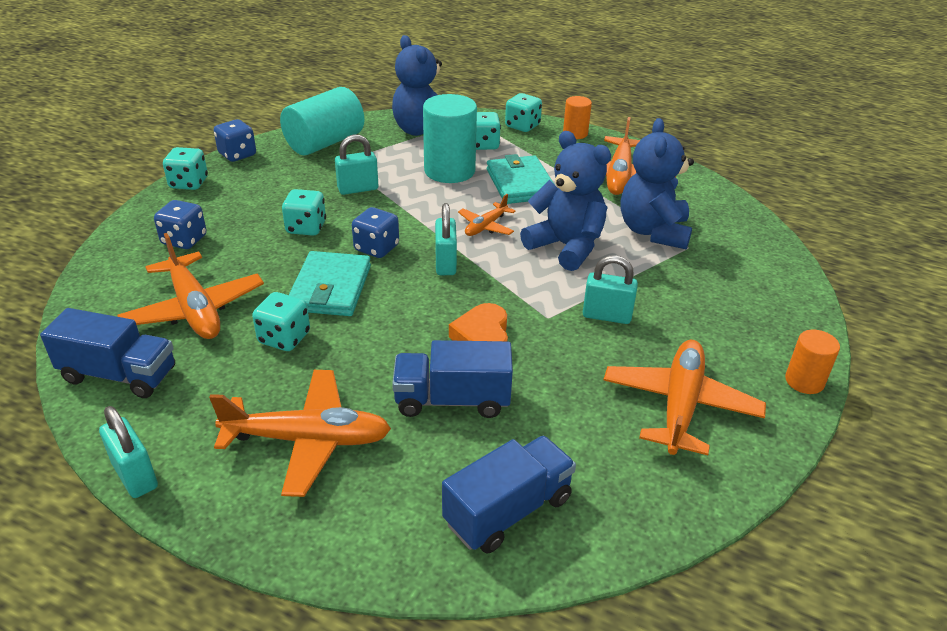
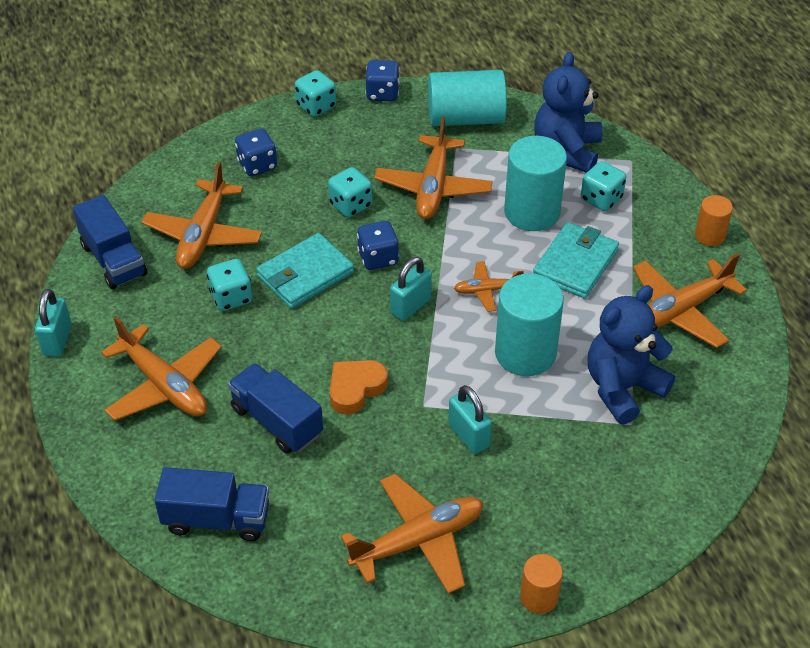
camera: 45 degrees right, 10 degrees up
turquoise padlock [335,134,378,195] -> orange plane [374,116,493,219]
turquoise dice [505,93,542,132] -> none
blue teddy bear [520,131,611,271] -> turquoise cylinder [495,273,564,376]

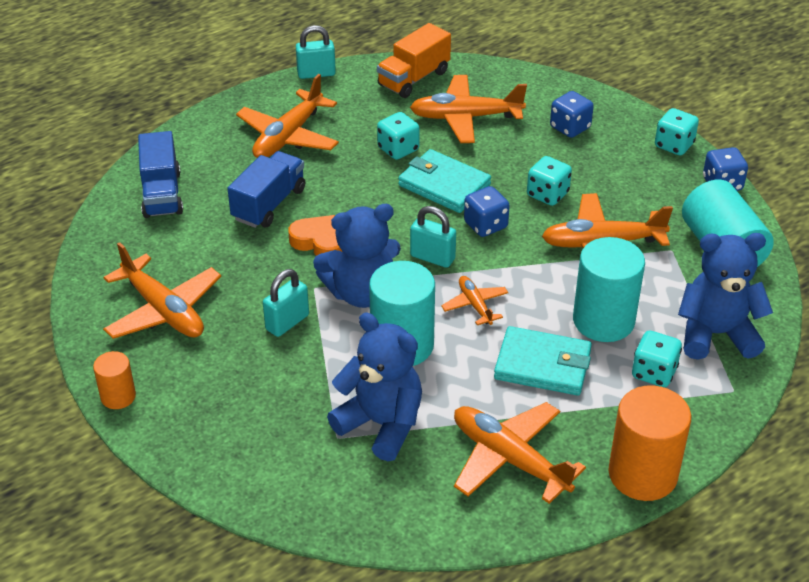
camera: 75 degrees right, 5 degrees down
blue truck [73,195,147,289] -> orange truck [377,23,451,98]
orange cylinder [695,195,733,246] -> orange cylinder [608,385,691,501], size x1.87
none -> blue teddy bear [313,204,401,308]

